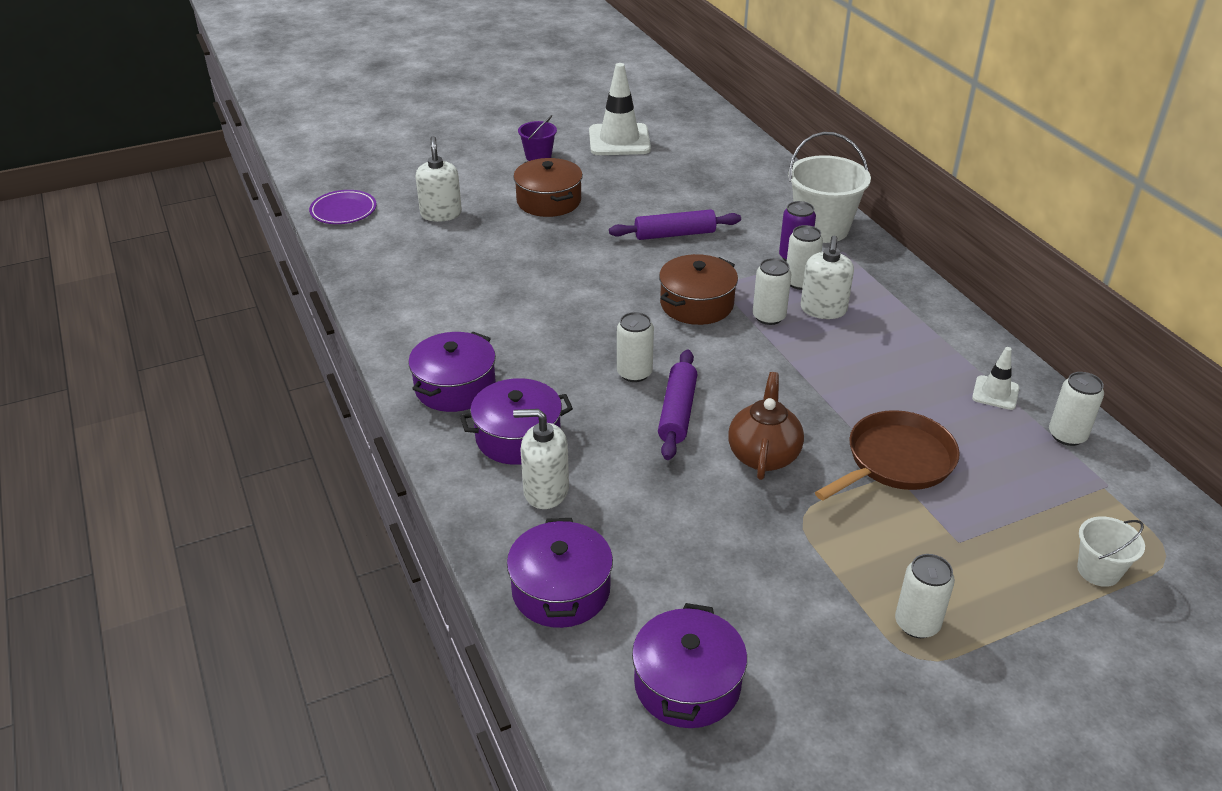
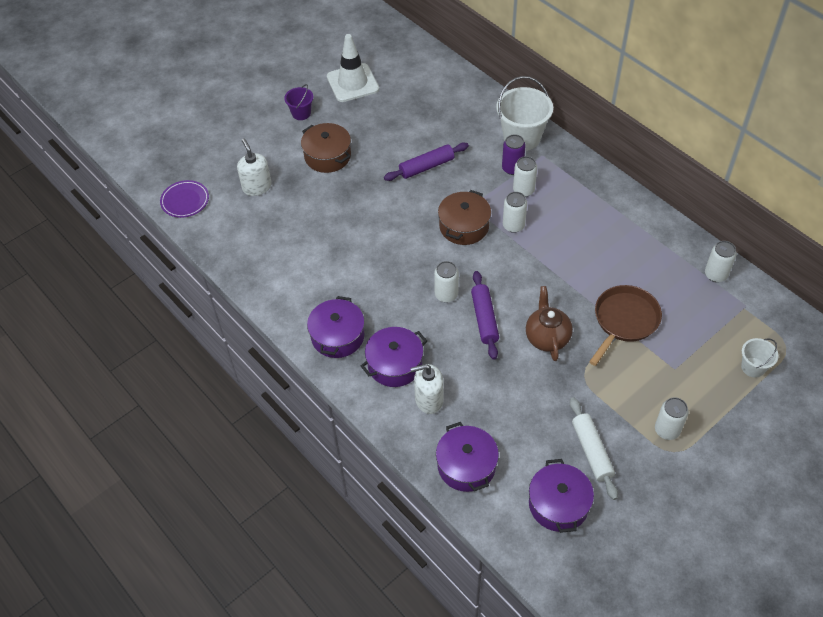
camera: 15 degrees left, 15 degrees up
white soap dispenser [801,236,854,319] -> none
white traffic cone [972,347,1019,410] -> none
none -> white rolling pin [570,397,618,500]

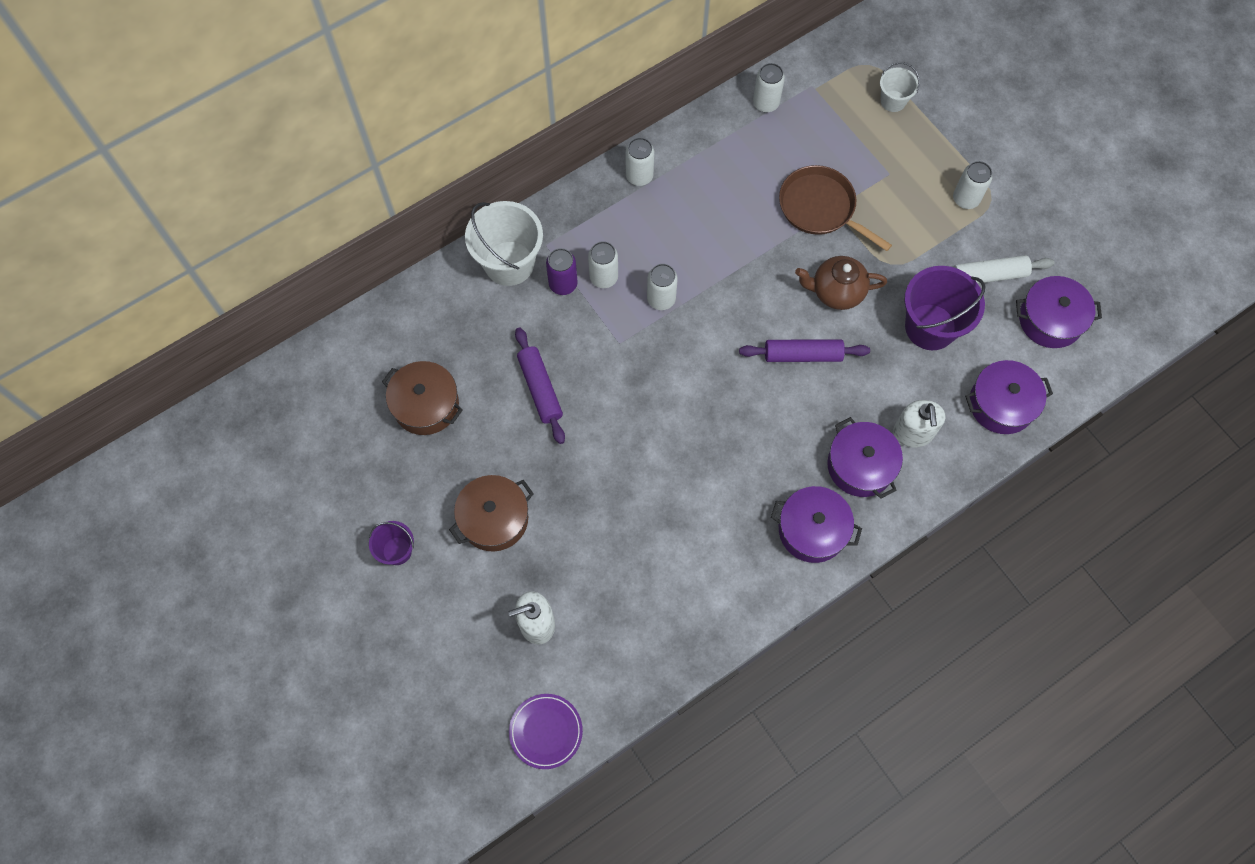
camera: 85 degrees left, 15 degrees up
white traffic cone [327,34,379,102] -> none
white can [434,261,459,302] -> white can moved to [626,138,654,186]
brown pot [438,190,491,245] -> brown pot moved to [382,361,463,435]
none -> purple bucket [904,266,986,350]

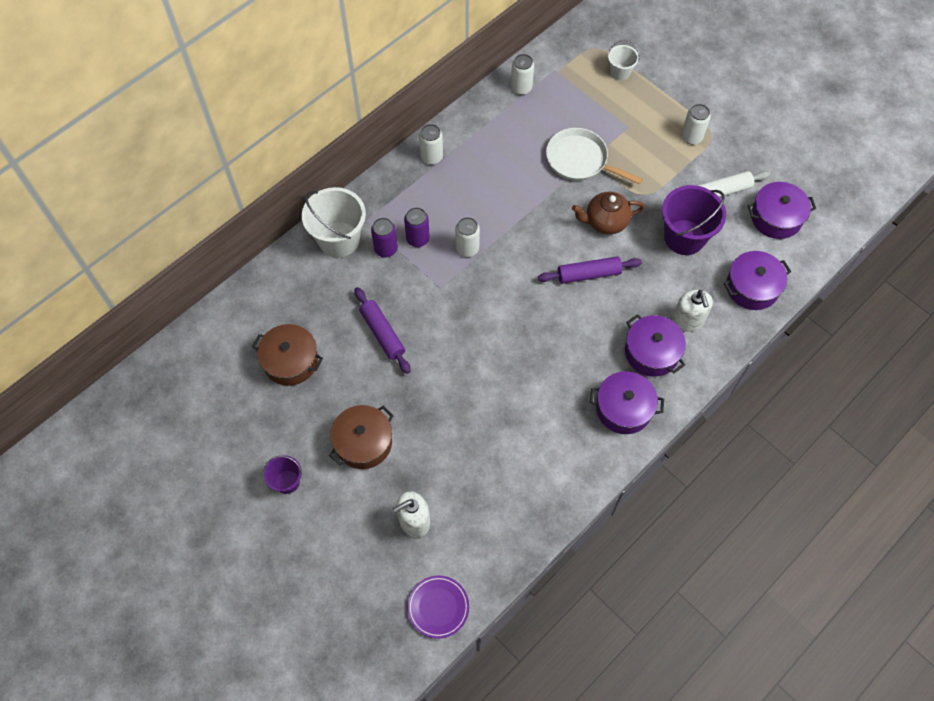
camera: 10 degrees left, 5 degrees down
white can [588,241,618,288] -> purple can [404,207,430,247]
brown pan [779,165,892,251] -> white pan [546,128,642,184]

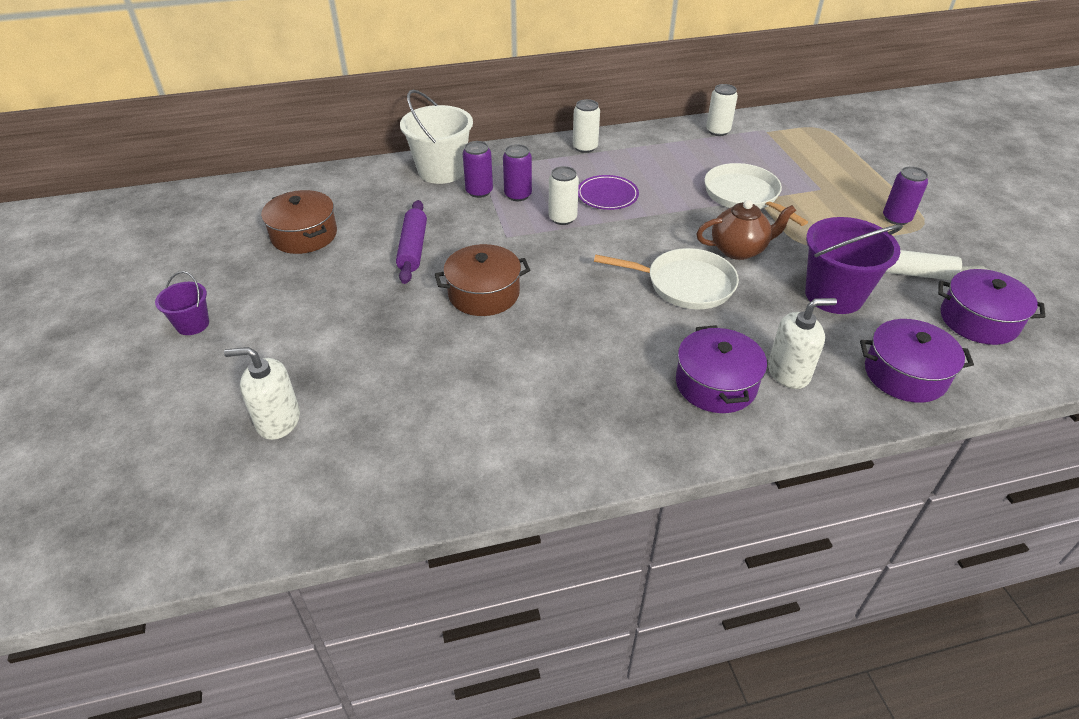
camera: 30 degrees right, 20 degrees down
brown pot [329,405,394,469] -> brown pot moved to [435,244,530,316]
purple plate [407,575,469,639] -> purple plate moved to [578,175,639,210]
purple rolling pin [538,256,642,284] -> white pan [594,248,739,309]
brown teapot [572,192,645,234] -> brown teapot turned 150 degrees clockwise [696,200,796,260]
purple pot [590,371,664,434] -> none
white bucket [608,40,640,81] -> none
white soap dispenser [672,290,713,332] -> white soap dispenser turned 120 degrees counterclockwise [768,298,837,389]
white can [681,104,711,144] -> purple can [883,166,928,225]

